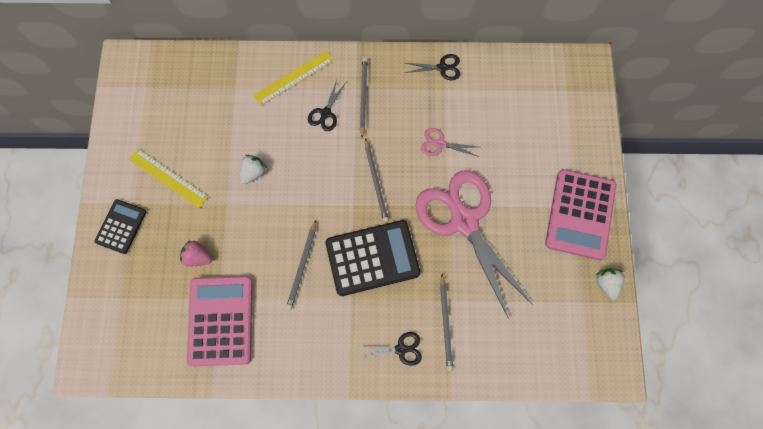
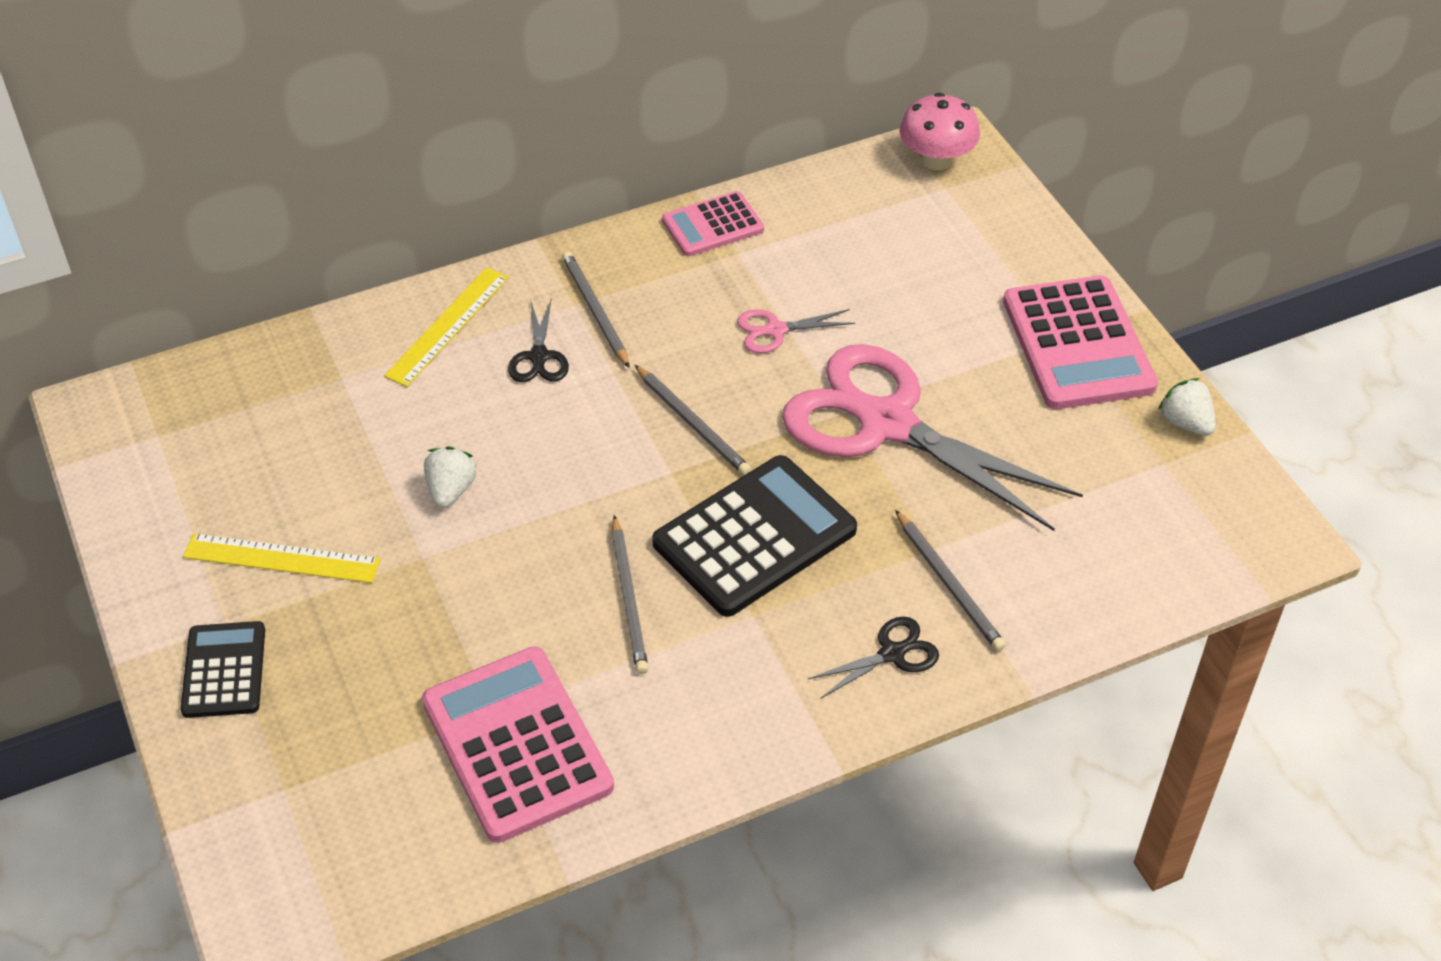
camera: 25 degrees left, 25 degrees down
pink strawberry [180,240,212,266] -> none
black scissors [404,54,460,80] -> pink calculator [662,191,764,256]
none -> pink mushroom [900,93,980,170]

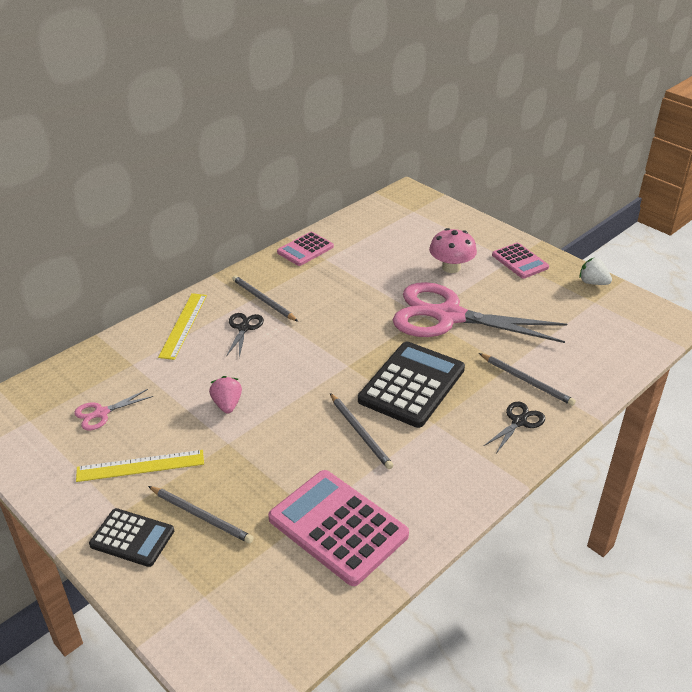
camera: 20 degrees left, 10 degrees down
black calculator [180,621,265,718] -> black calculator turned 135 degrees clockwise [89,508,174,567]
white strawberry [424,446,477,508] -> pink strawberry [209,376,242,414]
black scissors [508,297,569,382] -> black scissors turned 150 degrees counterclockwise [226,313,264,358]
grey pencil [635,365,751,475] -> grey pencil moved to [148,486,254,544]
pink scissors [737,309,855,353] -> pink scissors moved to [74,389,153,431]
pink mushroom [900,93,980,170] -> pink mushroom moved to [429,228,477,273]
pink calculator [1003,276,1158,409] -> pink calculator [492,243,549,279], size x0.58

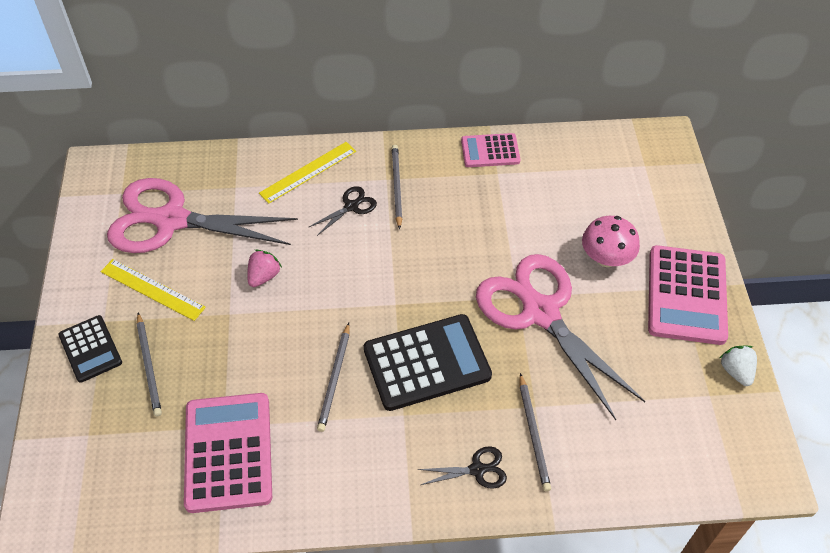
camera: 40 degrees right, 15 degrees up
pink scissors [74,389,153,431] -> pink scissors [107,178,298,253], size x2.49
pink calculator [492,243,549,279] -> pink calculator [648,245,728,345], size x1.72

